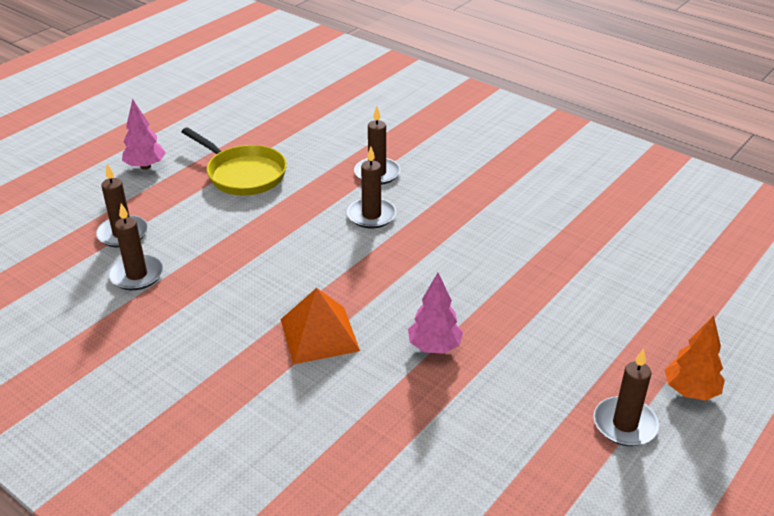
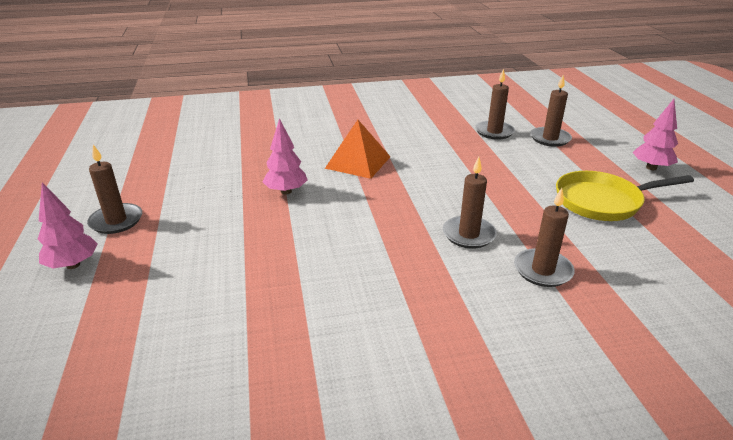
camera: 130 degrees right, 5 degrees down
orange tree [665,315,725,401] -> pink tree [38,182,98,269]

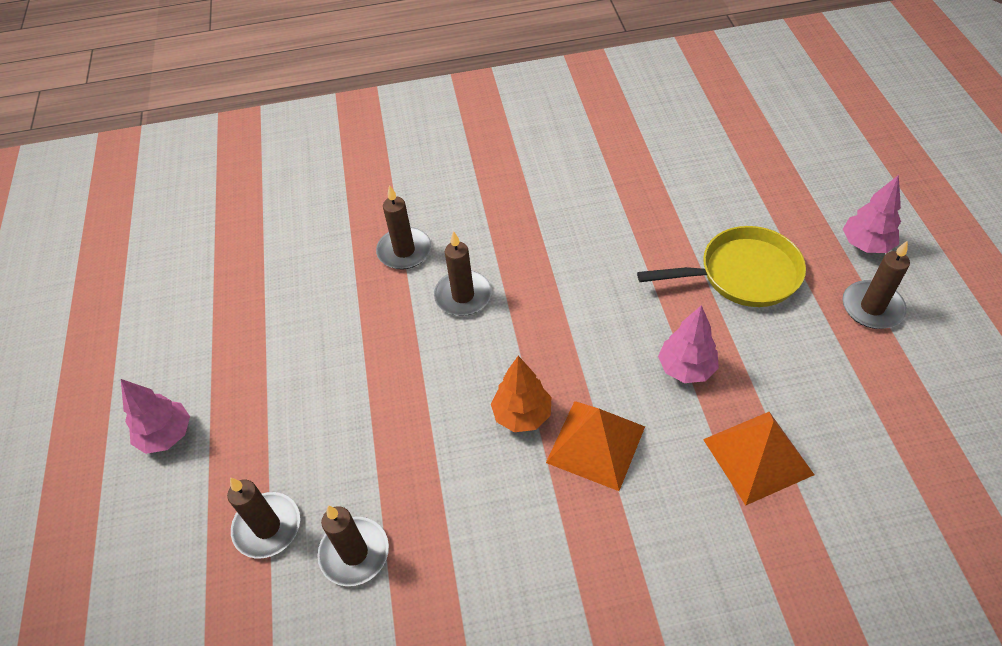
camera: 175 degrees left, 20 degrees up
yellow pan [556,171,694,221] -> yellow pan moved to [637,226,806,307]
none -> orange tree [491,356,551,432]
none -> orange pyramid [703,412,814,505]

